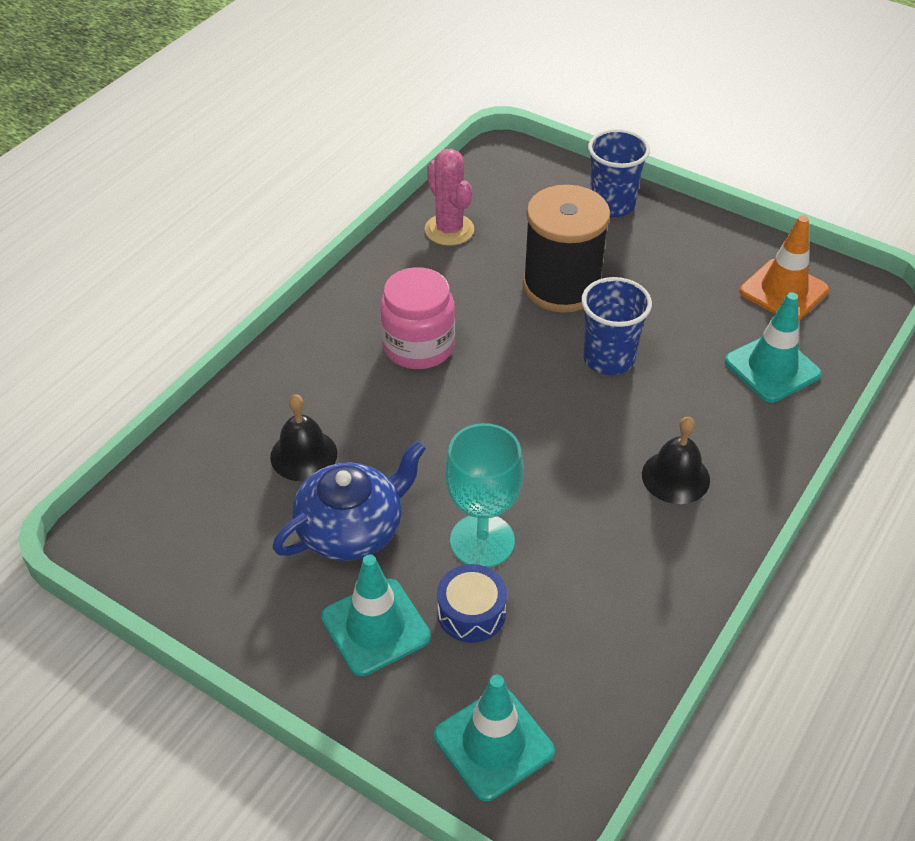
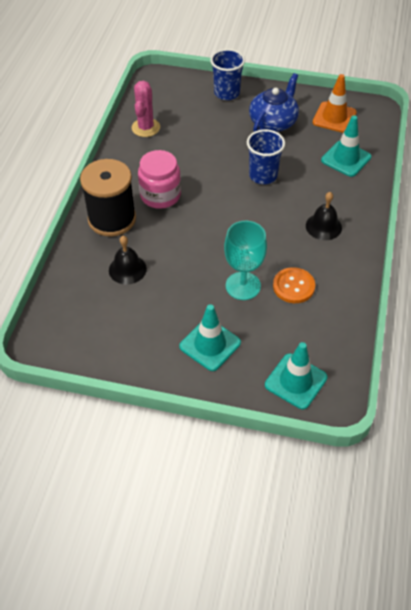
camera: 20 degrees left, 5 degrees up
blue teapot [273,441,426,561] -> blue teapot moved to [249,73,299,132]
pink cactus [424,149,474,246] -> pink cactus turned 60 degrees clockwise [132,81,160,137]
blue drum [437,564,507,643] -> none
black spool [523,185,610,313] -> black spool moved to [80,159,136,237]
none -> orange button [273,267,315,303]

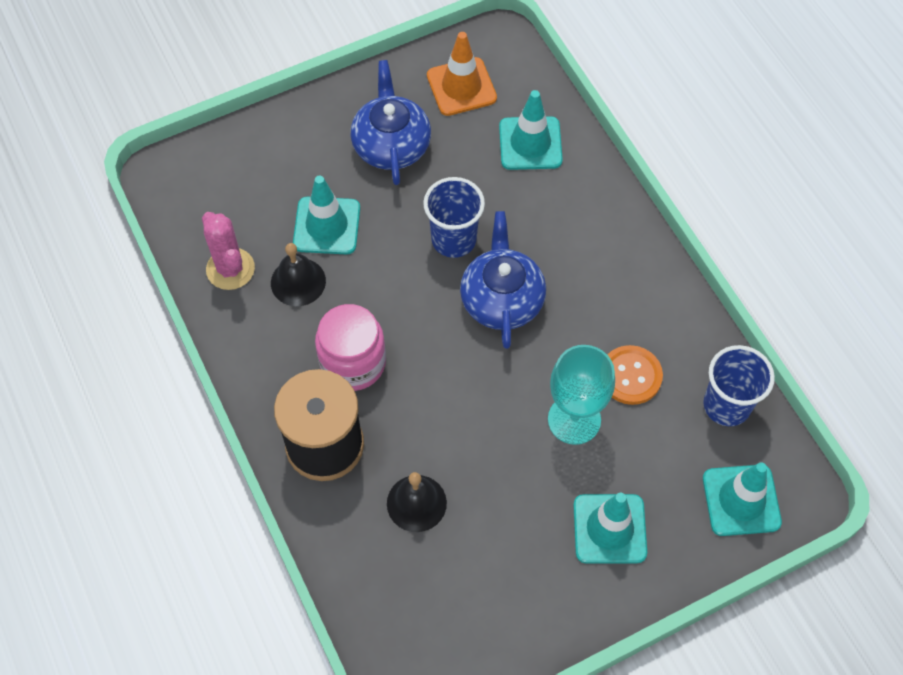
camera: 40 degrees left, 10 degrees up
blue cup [210,49,245,100] -> blue cup moved to [703,345,775,426]
black bell [306,192,342,240] -> black bell moved to [271,243,326,306]
none -> turquoise traffic cone [293,176,360,255]
none -> blue teapot [460,211,546,349]

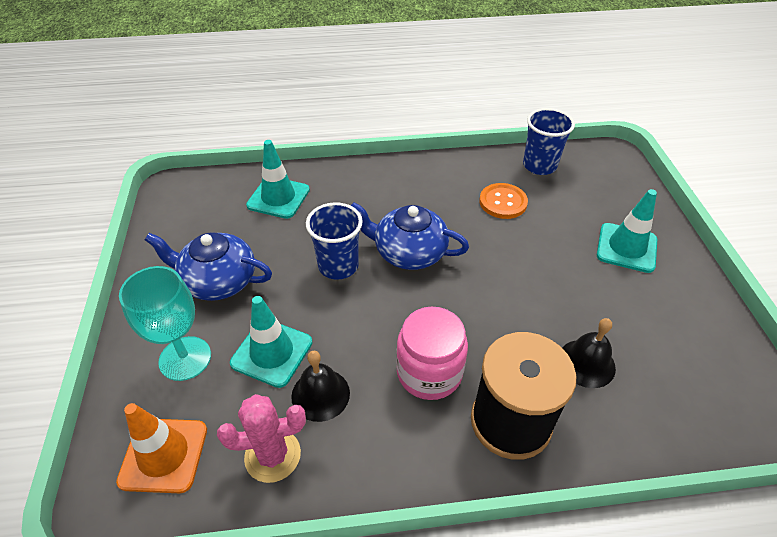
camera: 70 degrees left, 15 degrees down
orange traffic cone [427,32,497,116] -> orange traffic cone moved to [116,403,207,493]
turquoise goblet [548,345,615,445] -> turquoise goblet moved to [119,266,211,381]
turquoise traffic cone [703,462,782,536] -> none

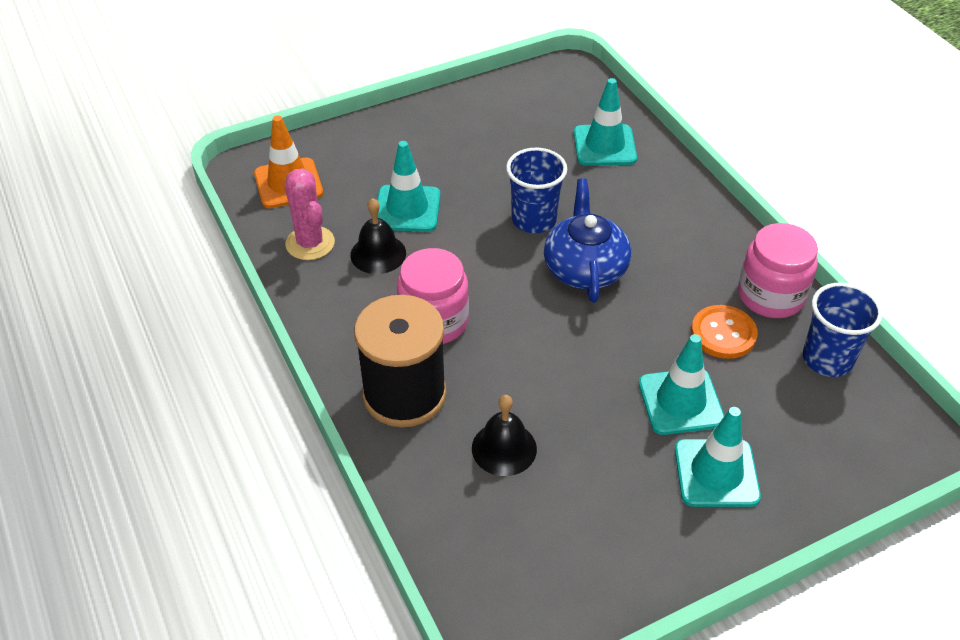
camera: 70 degrees right, 0 degrees up
turquoise goblet [119,266,211,381] -> none
blue teapot [145,232,272,301] -> none
none -> turquoise traffic cone [639,334,725,435]
none -> pink jar [738,223,818,318]

